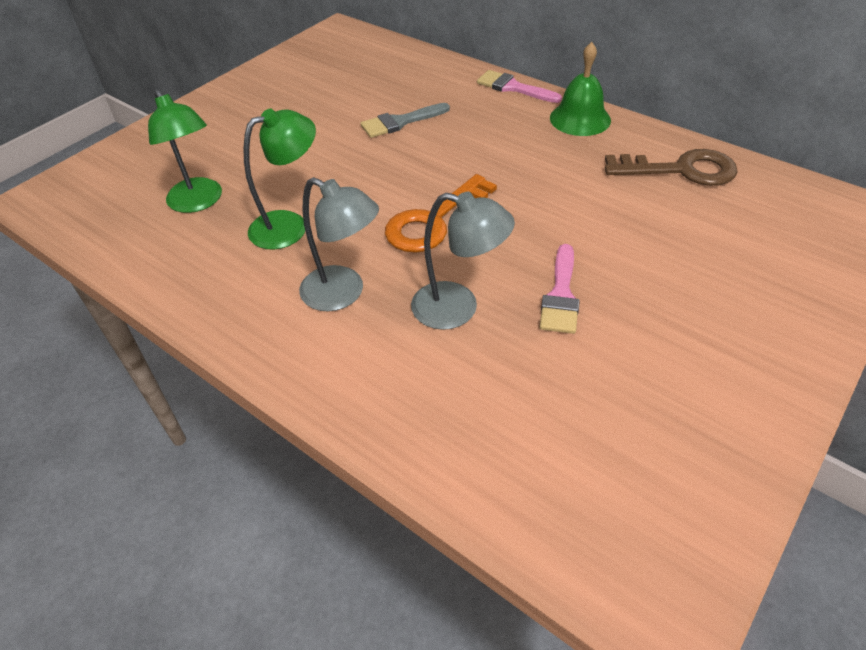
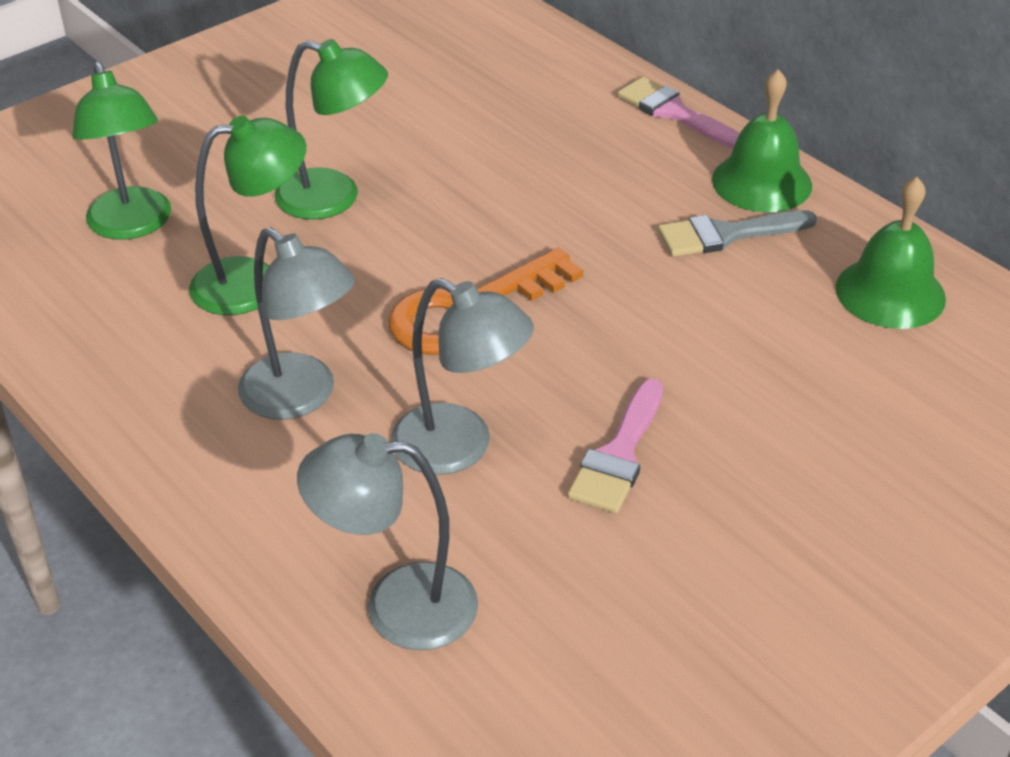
camera: 10 degrees right, 5 degrees down
grey brush [360,103,450,138] -> grey brush moved to [658,210,817,257]
brown key [605,149,738,186] -> green bell [836,177,946,329]
none -> green lamp [275,39,388,220]
none -> grey lamp [297,433,478,650]

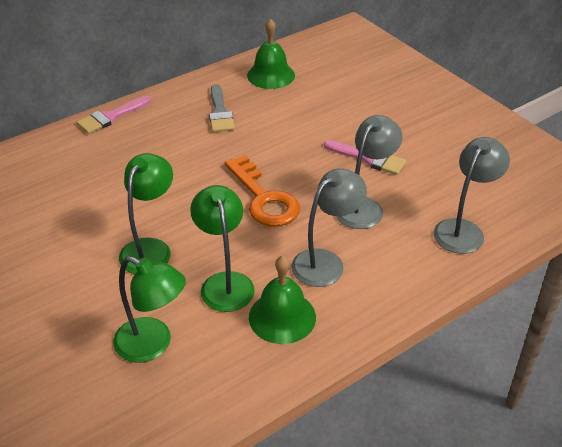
camera: 85 degrees left, 0 degrees up
green lamp [72,61,171,240] -> green lamp turned 45 degrees clockwise [113,256,186,363]
grey lamp [297,433,478,650] -> grey lamp turned 150 degrees counterclockwise [433,137,510,254]
green bell [712,69,812,213] -> green bell moved to [249,255,316,344]

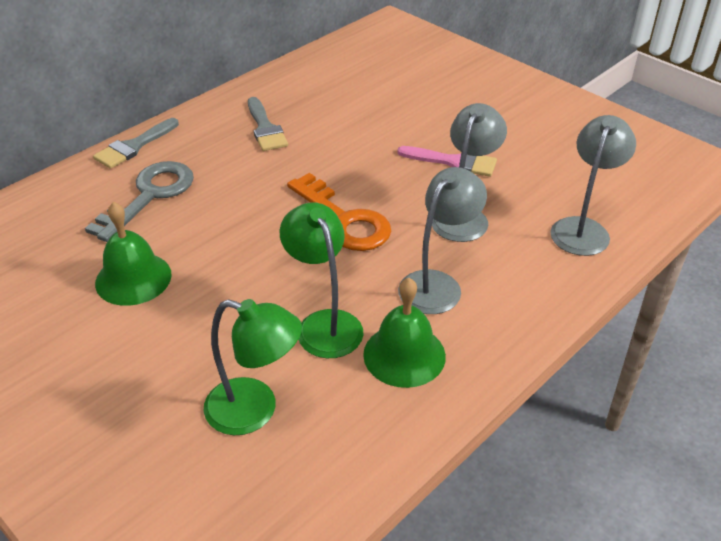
camera: 10 degrees left, 0 degrees up
pink brush [77,96,151,134] -> grey brush [93,118,179,169]
green lamp [119,153,173,274] -> none
green bell [247,19,295,89] -> green bell moved to [95,202,172,306]
none -> grey key [85,161,194,242]

